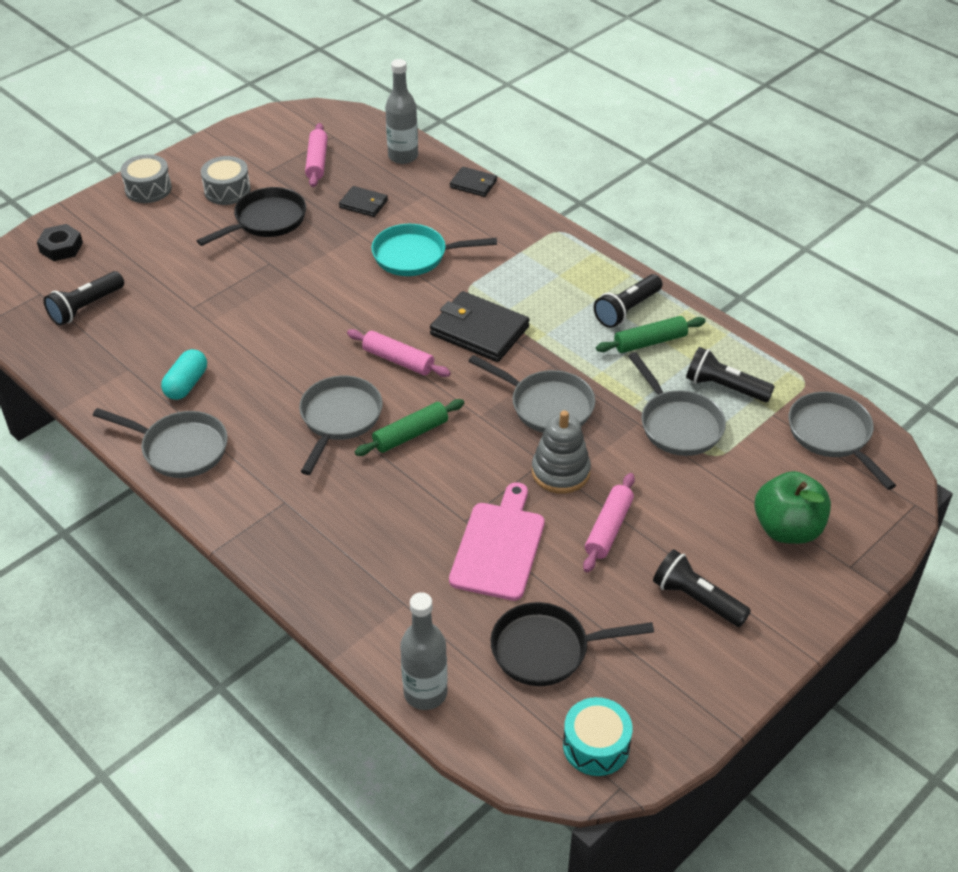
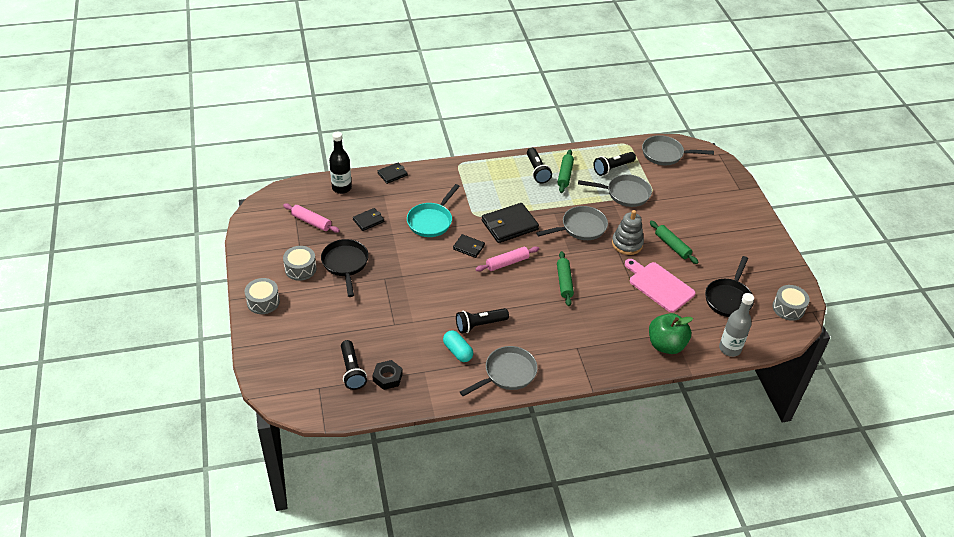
camera: 60 degrees left, 0 degrees up
black nut [37,224,83,261] -> black nut moved to [372,360,403,390]
grey pan [299,376,383,475] -> none
grey bottle [385,59,418,164] -> black bottle [329,131,352,194]
turquoise drum [563,697,632,776] -> grey drum [773,285,810,321]
pink rolling pin [583,473,635,573] -> green rolling pin [650,221,699,264]
black flashlight [653,549,751,627] -> black flashlight moved to [456,308,509,333]
green apple [754,471,831,544] -> green apple moved to [649,313,693,354]
none -> black wallet [453,234,485,258]

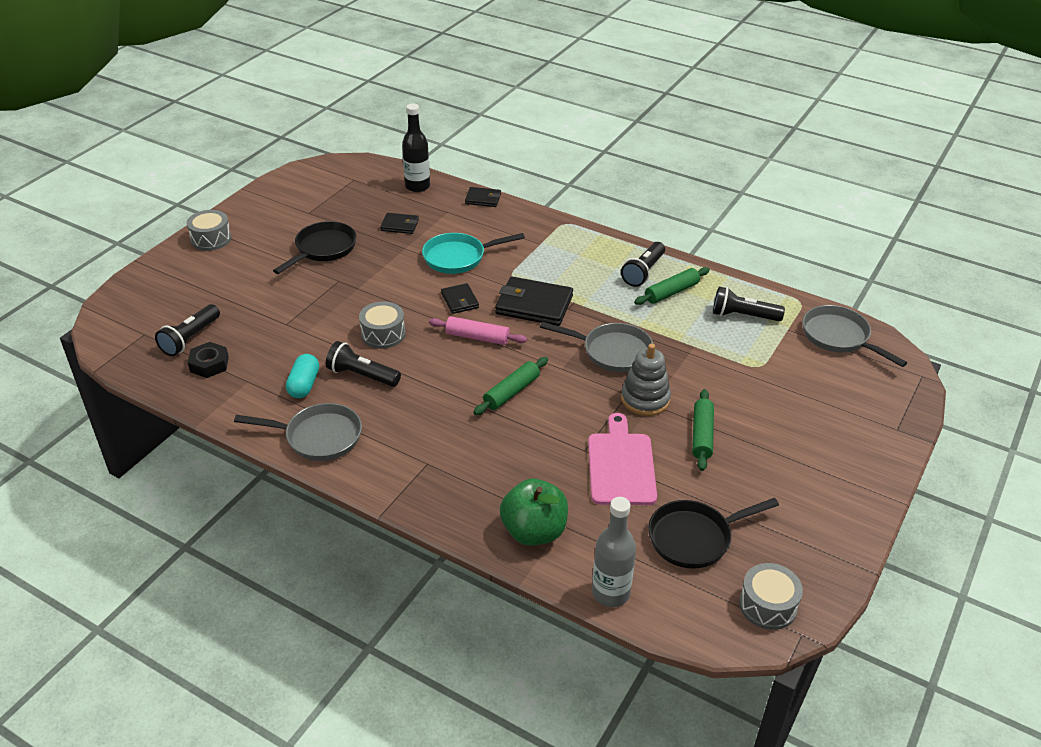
camera: 45 degrees right, 5 degrees down
pink rolling pin [283,203,340,233] -> none
grey drum [283,246,317,281] -> grey drum moved to [359,301,406,349]
grey pan [578,174,652,207] -> none

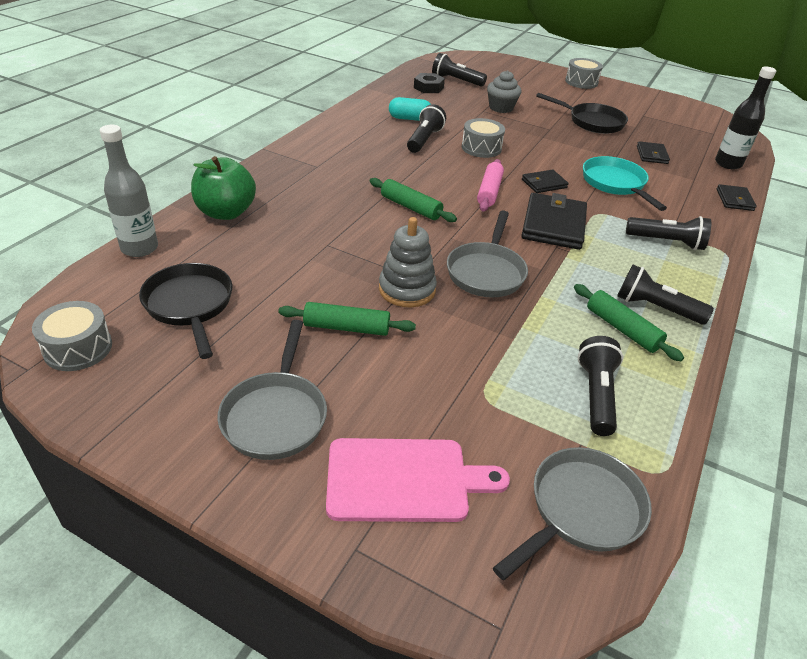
camera: 85 degrees right, 0 degrees up
grey pan [234,403,362,461] -> grey pan moved to [217,320,327,460]
pink cutting board [588,413,657,505] -> pink cutting board moved to [326,438,510,522]
none -> grey cupcake [487,70,522,113]
none -> black flashlight [626,216,711,250]

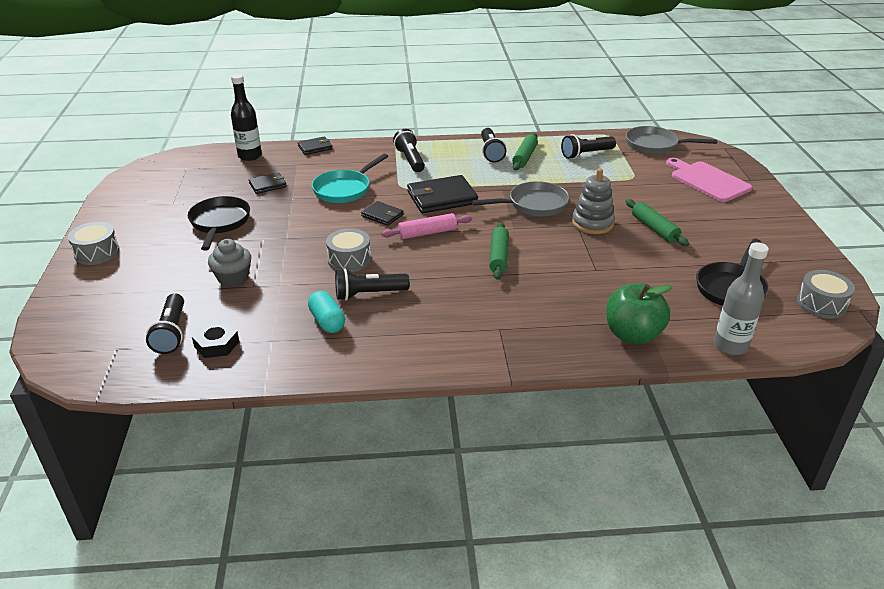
camera: 120 degrees left, 5 degrees down
grey pan [217,320,327,460] -> none

